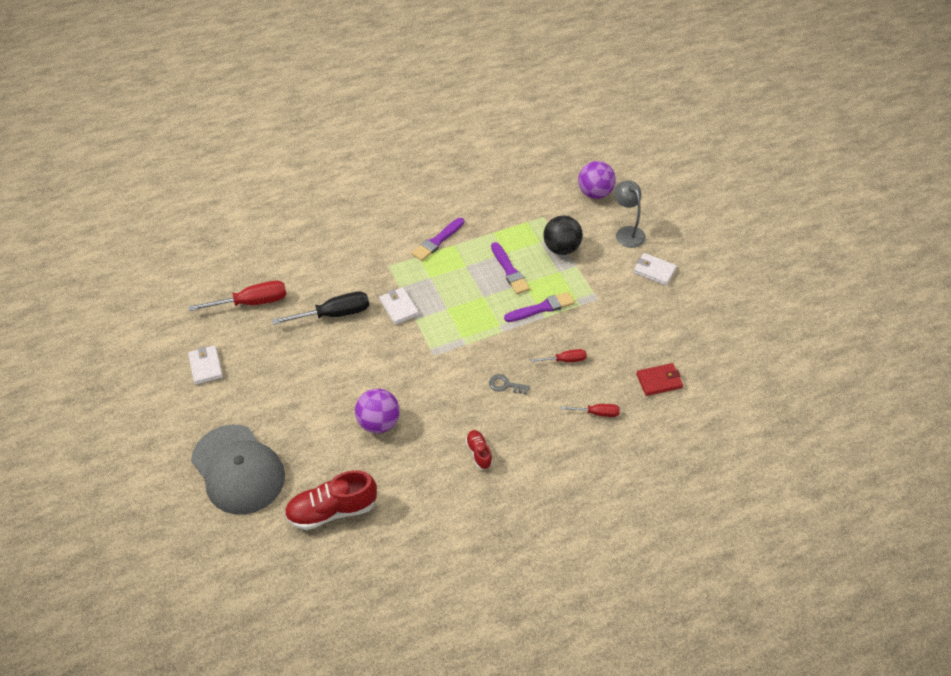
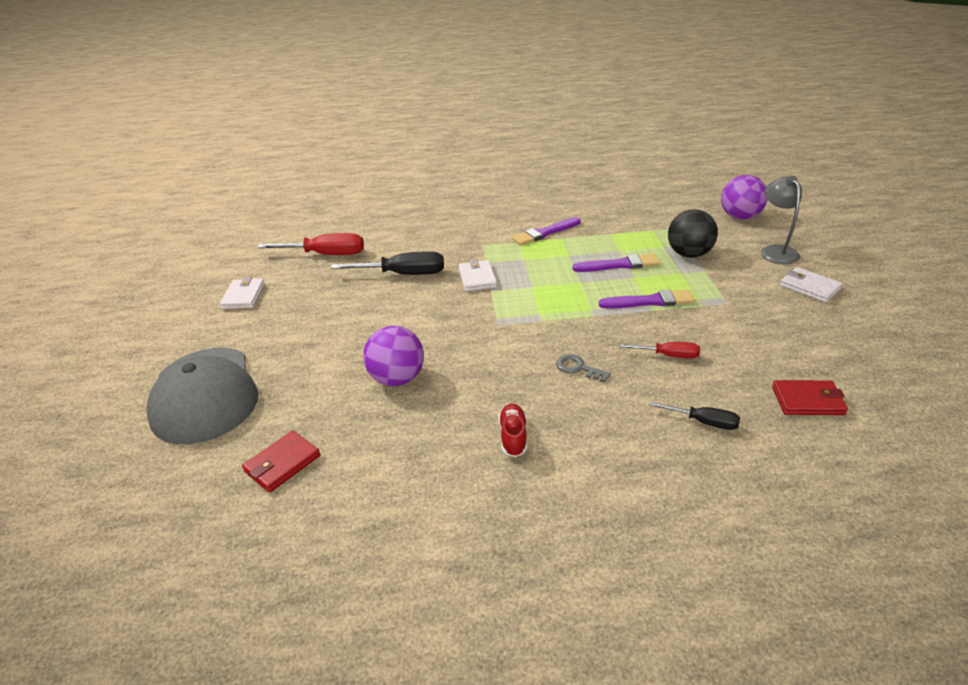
camera: 20 degrees right, 15 degrees down
red shoe [284,470,377,530] -> red wallet [242,431,320,493]
purple brush [491,242,530,294] -> purple brush turned 90 degrees counterclockwise [572,254,660,272]
red screwdriver [561,404,620,417] -> black screwdriver [649,401,740,430]

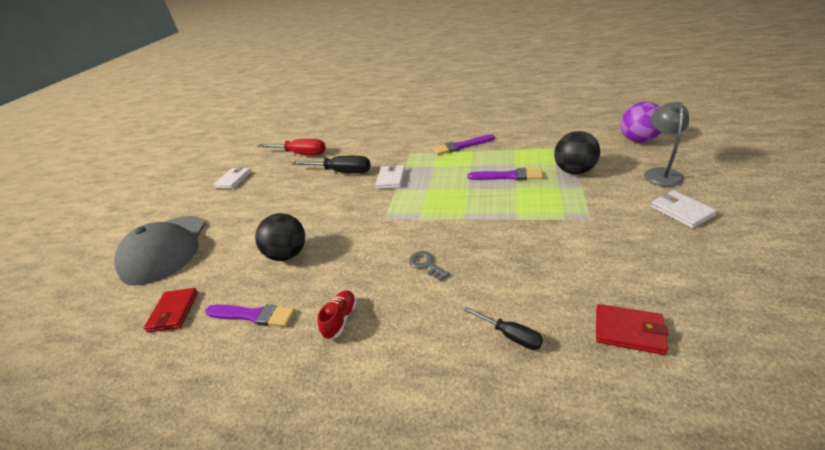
camera: 20 degrees right, 0 degrees up
red wallet [242,431,320,493] -> red wallet turned 60 degrees counterclockwise [144,288,198,333]
purple ball [363,326,424,386] -> black ball [255,213,305,261]
purple brush [599,289,695,309] -> purple brush moved to [205,304,295,327]
red screwdriver [620,342,700,358] -> none

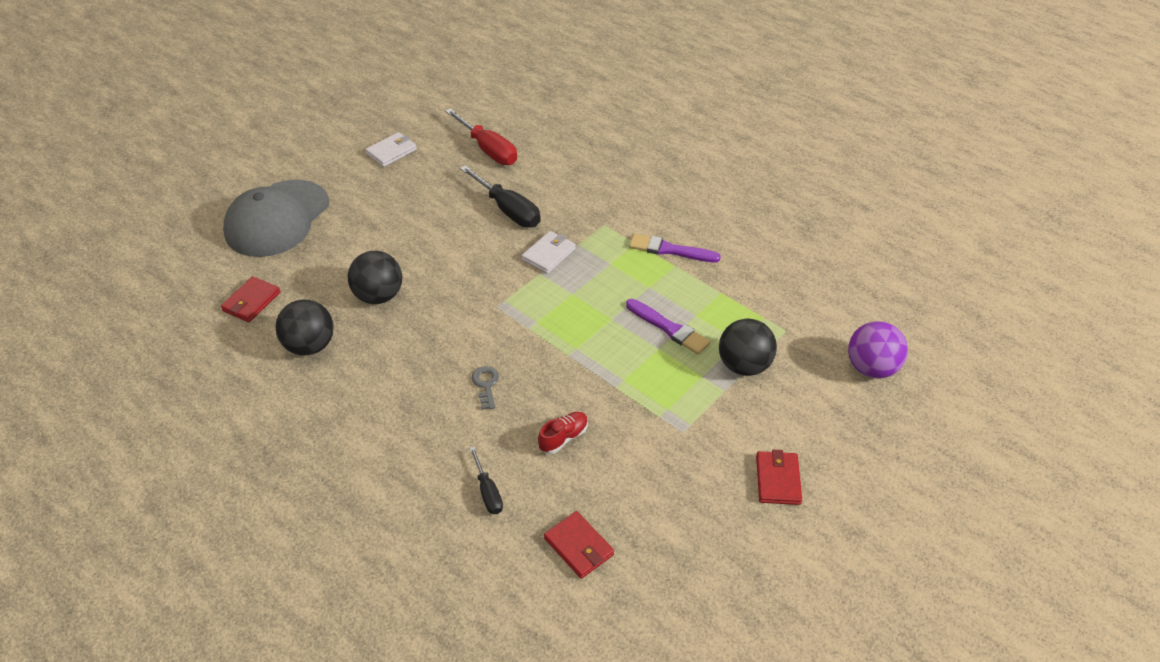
camera: 25 degrees right, 10 degrees up
purple brush [205,304,295,327] -> black ball [275,300,334,356]
red shoe [317,290,357,340] -> red shoe moved to [538,412,588,454]
grey lamp [644,102,689,187] -> none
white wallet [651,190,717,228] -> red wallet [756,450,802,505]

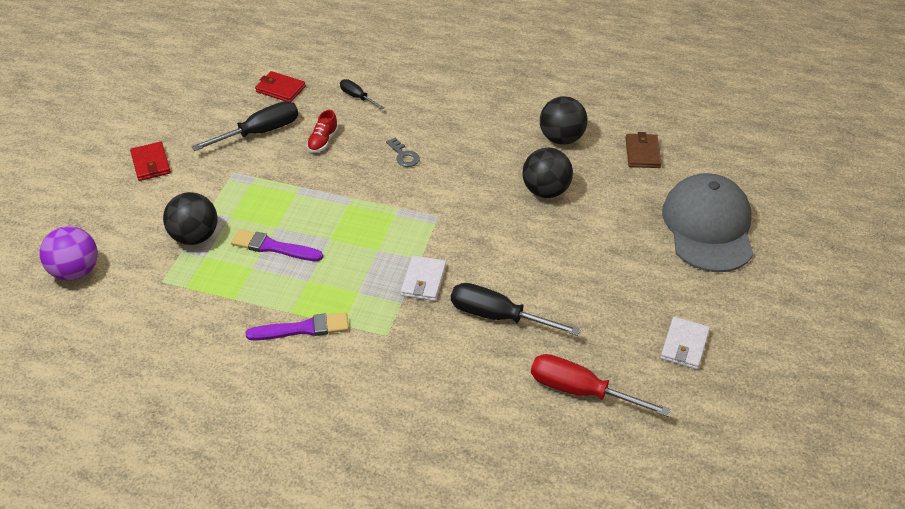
camera: 155 degrees right, 0 degrees up
red wallet [221,276,280,322] -> brown wallet [625,132,662,168]
none -> black screwdriver [191,101,298,151]

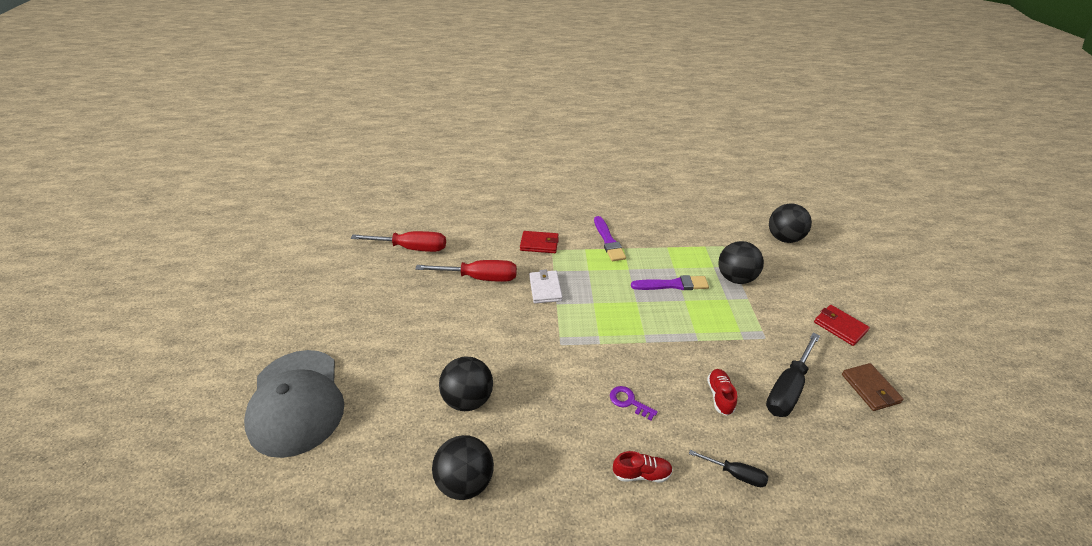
camera: 160 degrees right, 5 degrees down
purple ball [39,226,98,281] -> black ball [769,204,812,243]
purple brush [246,312,349,340] -> purple brush turned 75 degrees counterclockwise [594,216,626,261]
red wallet [255,71,306,102] -> red wallet moved to [520,231,559,253]
grey key [386,138,420,167] -> purple key [610,386,658,421]
black screwdriver [451,283,581,336] -> red screwdriver [415,260,517,282]
brown wallet [625,132,662,168] -> brown wallet moved to [842,363,904,411]
white wallet [660,317,710,370] -> none
none -> red shoe [613,451,673,482]

